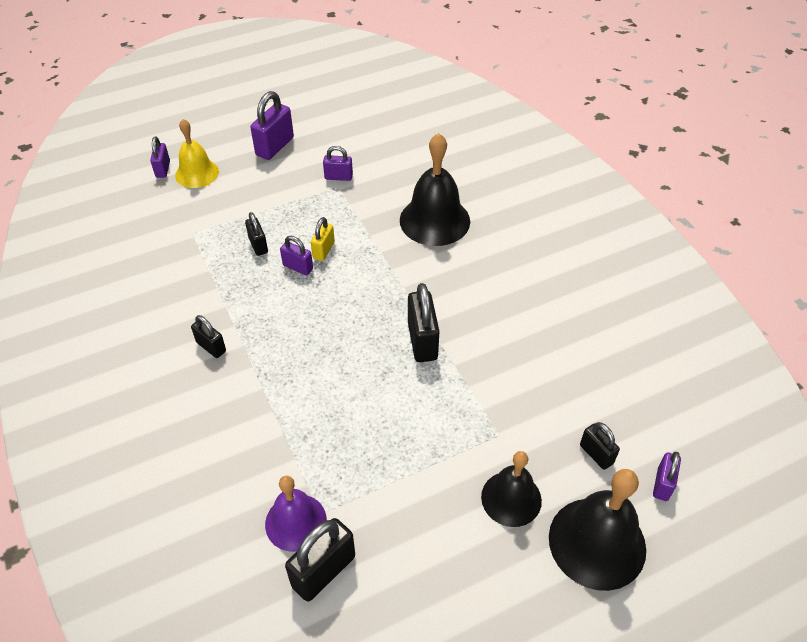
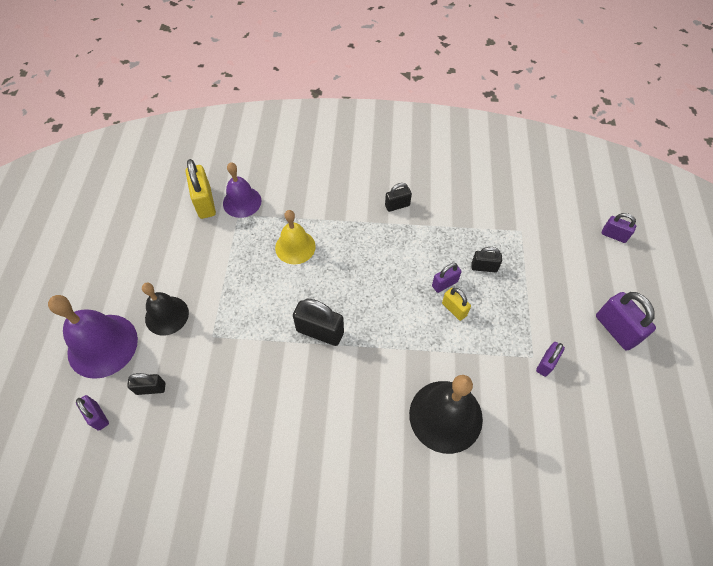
camera: 120 degrees right, 10 degrees up
yellow bell [175,119,219,188] -> yellow bell moved to [275,210,316,264]
black padlock [285,518,355,602] -> yellow padlock [186,159,216,219]
black bell [549,469,646,591] -> purple bell [48,295,138,379]

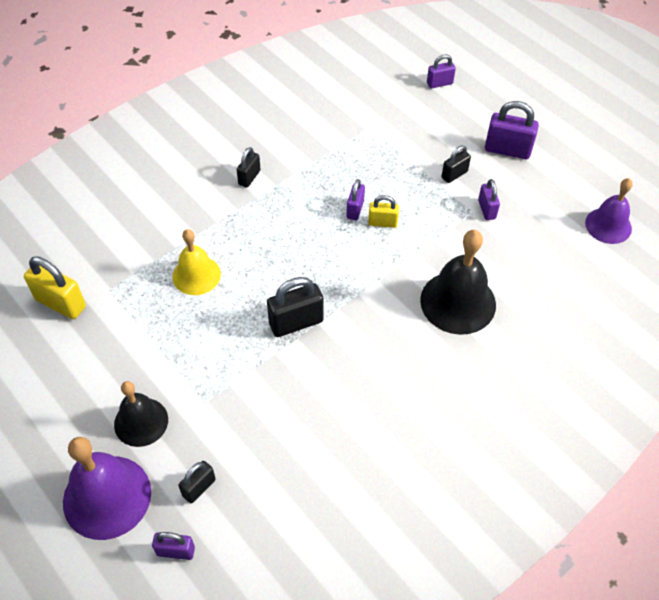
camera: 45 degrees left, 5 degrees down
purple bell [223,162,261,218] -> purple bell moved to [585,178,633,244]
black padlock [472,247,502,272] -> black padlock moved to [442,146,471,183]

